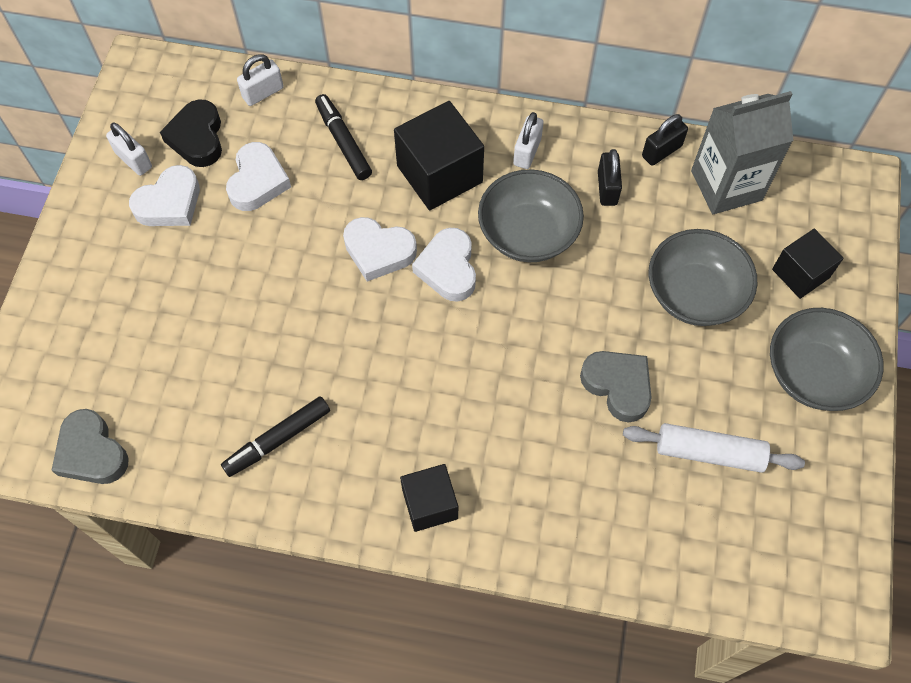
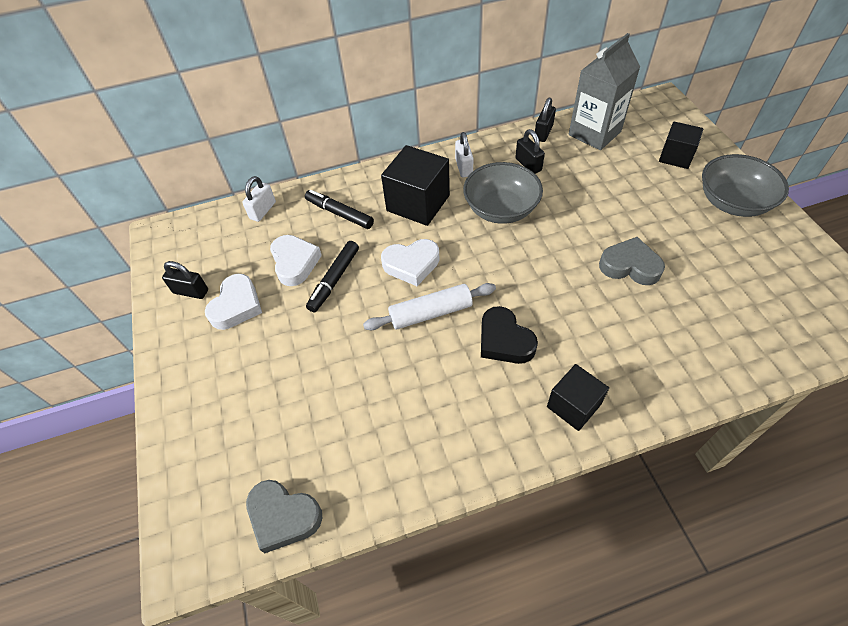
camera: 25 degrees left, 10 degrees down
white padlock [106,123,152,176] -> black padlock [162,261,208,299]
black heart [160,99,222,167] -> black heart moved to [481,306,538,364]
black marker [221,396,330,477] -> black marker moved to [306,241,359,312]
white heart [412,228,476,302] -> none
white rolling pin [623,423,805,473] -> white rolling pin moved to [363,283,496,330]
grey bowl [649,229,757,326] -> none

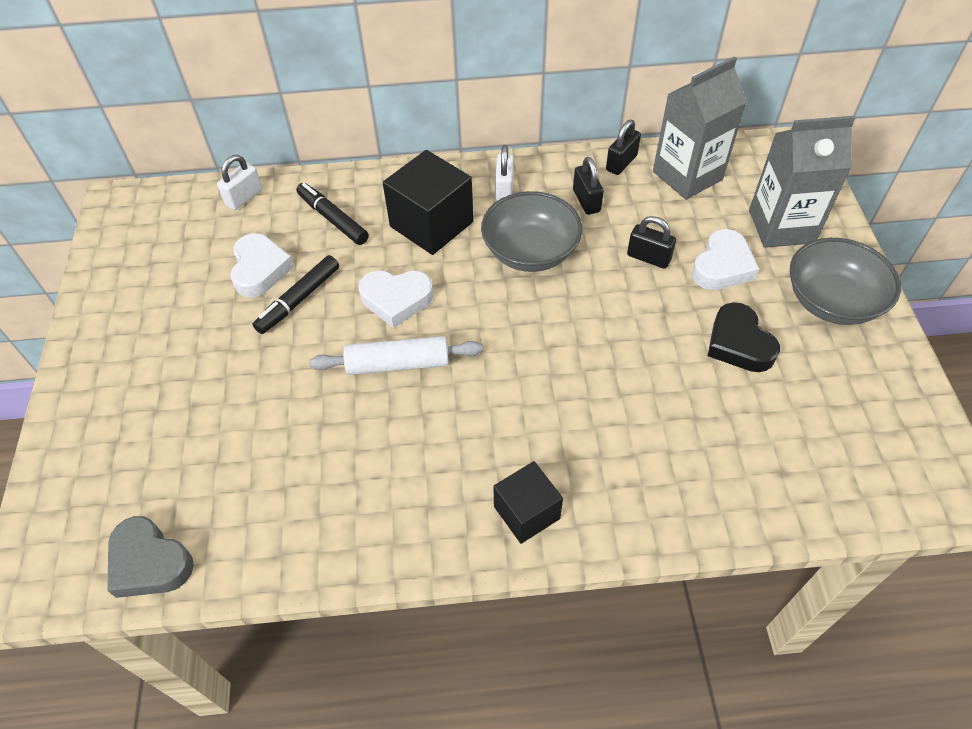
camera: 10 degrees right, 0 degrees up
black padlock [162,261,208,299] -> black padlock moved to [627,216,676,269]
white heart [205,274,262,330] -> white heart moved to [692,229,759,290]
black heart [481,306,538,364] -> black heart moved to [708,302,780,372]
grey heart [599,237,665,285] -> none
black cube [659,121,704,169] -> grey carton [749,116,856,248]

